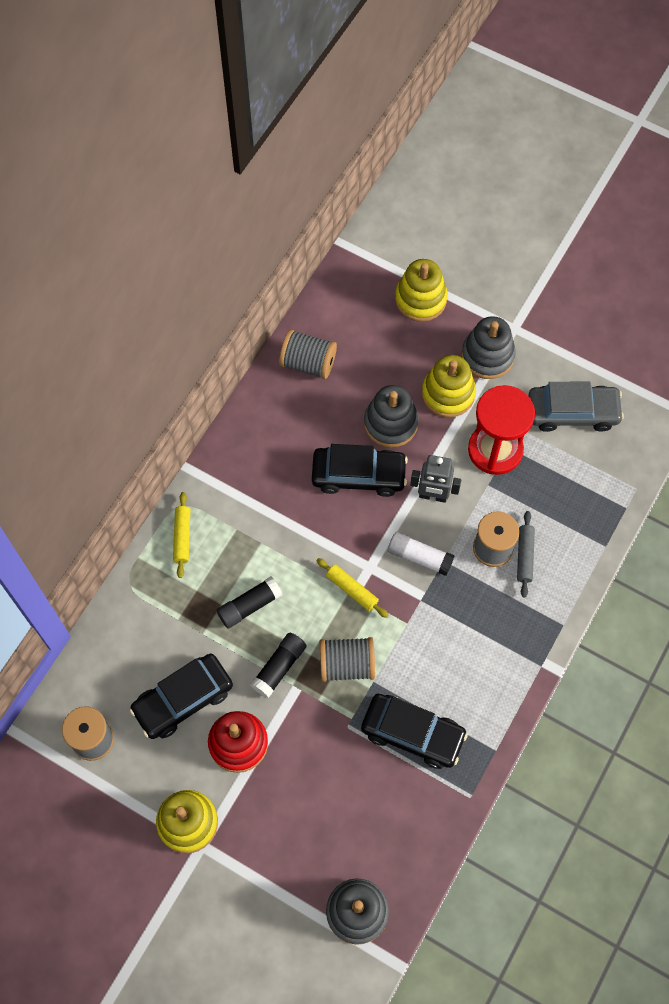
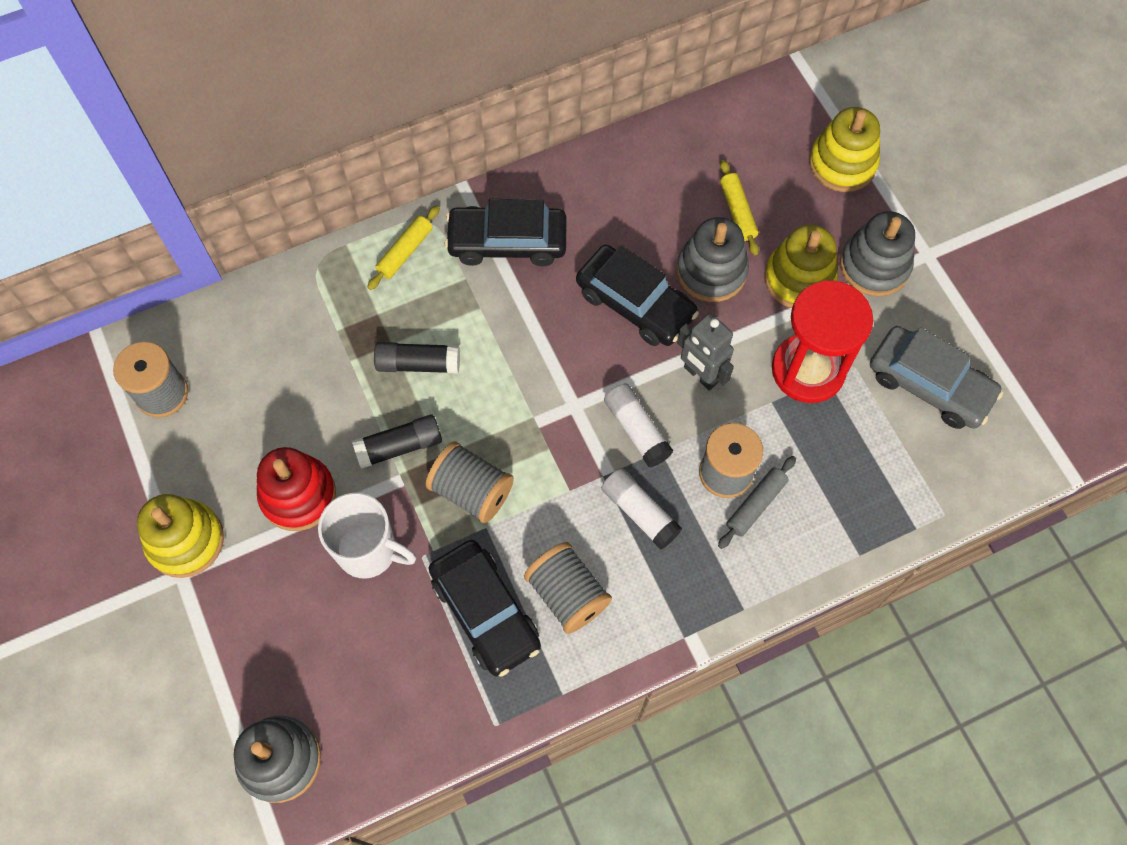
camera: 35 degrees right, 0 degrees up
black car [129,654,233,739] -> black car moved to [444,199,567,266]
grey spool [279,330,337,379] -> grey spool moved to [524,542,612,634]
yellow rolling pin [316,558,389,618] -> yellow rolling pin moved to [720,160,759,255]
none -> white mug [318,493,416,579]
none -> white glue stick [601,468,682,550]

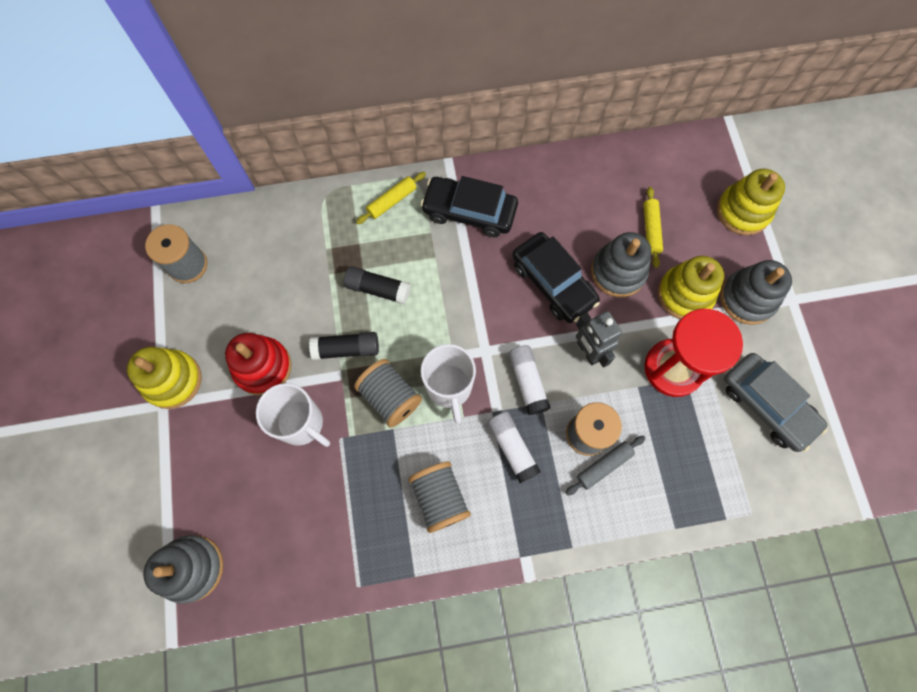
camera: 15 degrees right, 5 degrees up
black car [429,540,541,677] -> none
none -> white mug [421,344,476,424]

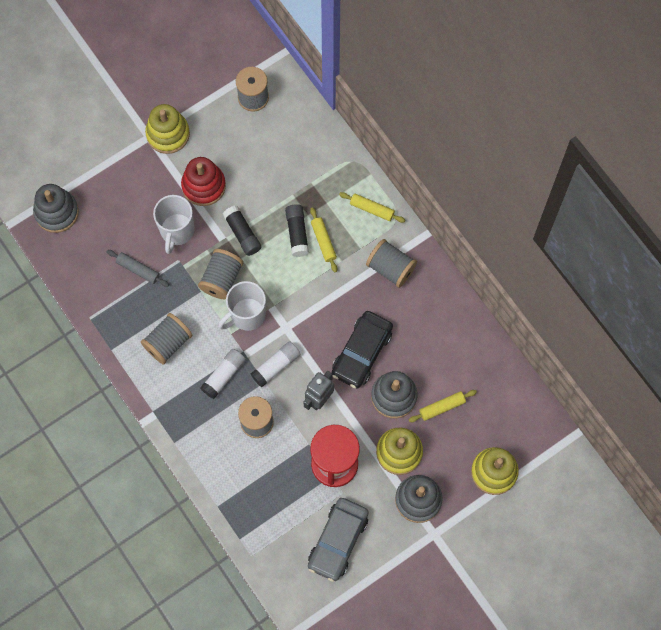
camera: 65 degrees right, 0 degrees up
black car [420,176,518,237] -> grey spool [366,239,417,288]
grey rolling pin [565,436,645,496] -> grey rolling pin moved to [107,250,169,287]
none -> yellow rolling pin [310,207,337,272]

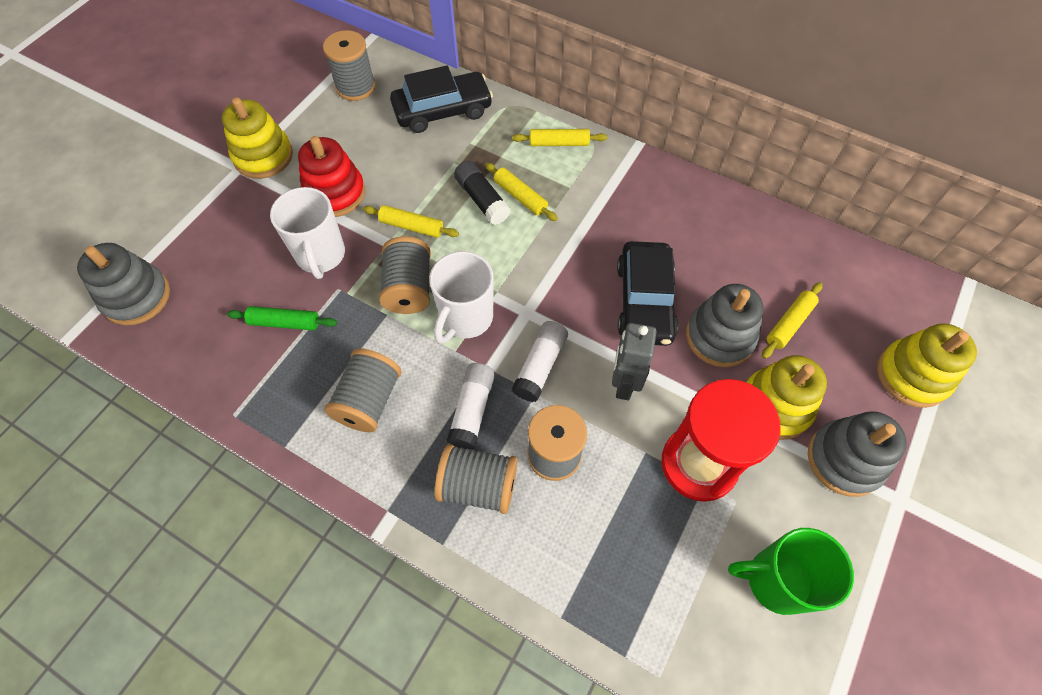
camera: 25 degrees left, 10 degrees down
grey rolling pin [107,250,169,287] -> green rolling pin [227,306,337,331]
black glue stick [223,205,261,256] -> yellow rolling pin [363,205,459,238]
grey car [308,498,369,582] -> green mug [728,528,854,615]
grey spool [366,239,417,288] -> grey spool moved to [435,444,517,514]
none -> black car [390,66,493,133]

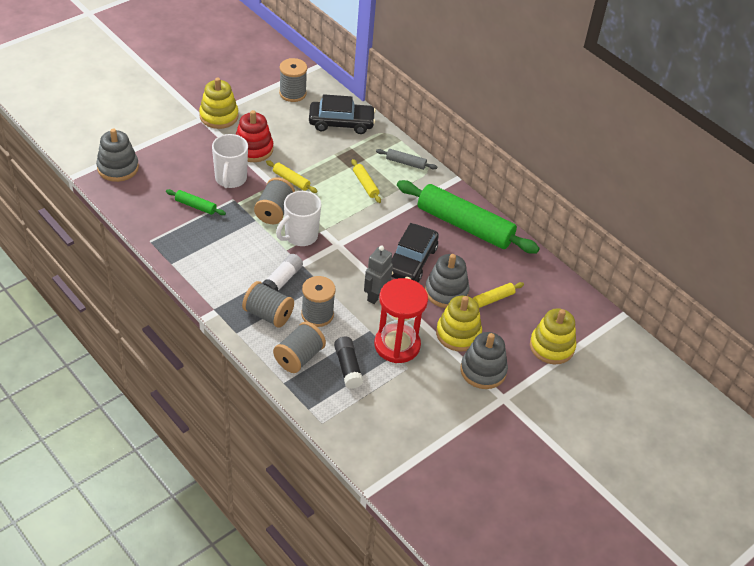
camera: 15 degrees right, 15 degrees down
grey spool [324,349,401,432] -> grey spool moved to [273,322,326,373]
black glue stick [454,161,511,225] -> black glue stick moved to [334,337,363,389]
yellow rolling pin [512,129,607,146] -> grey rolling pin [376,149,437,170]
white glue stick [512,321,568,402] -> none
green mug [728,528,854,615] -> none
none -> green rolling pin [397,180,540,254]

